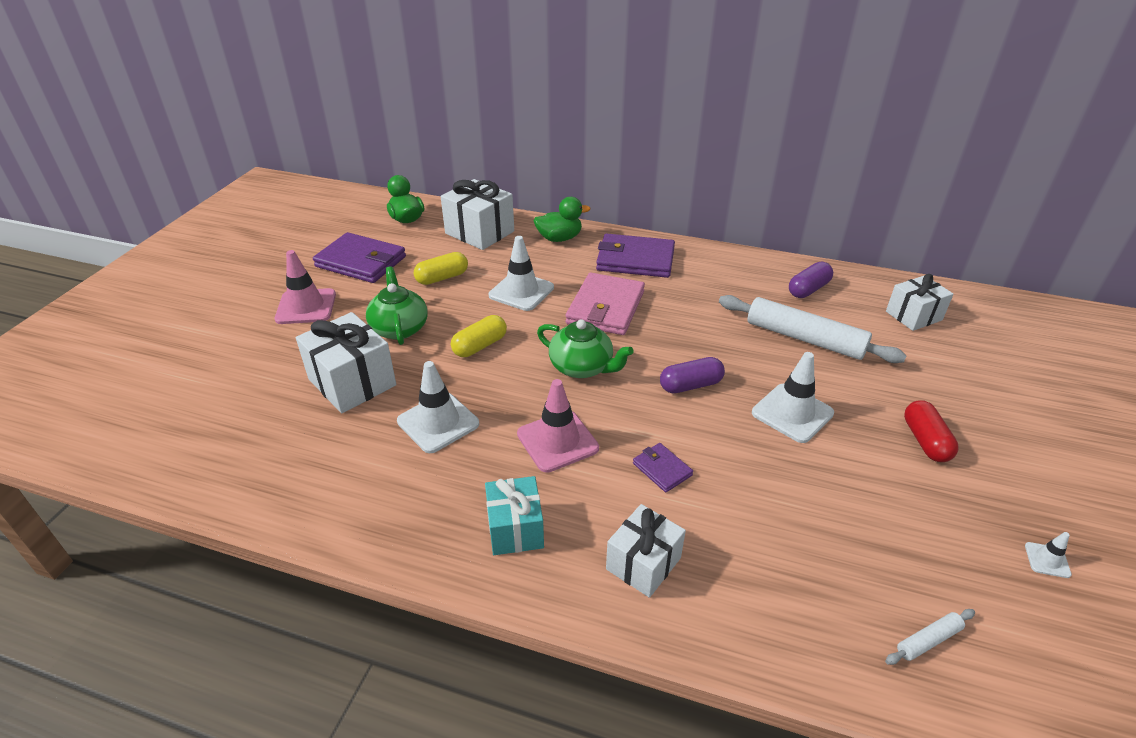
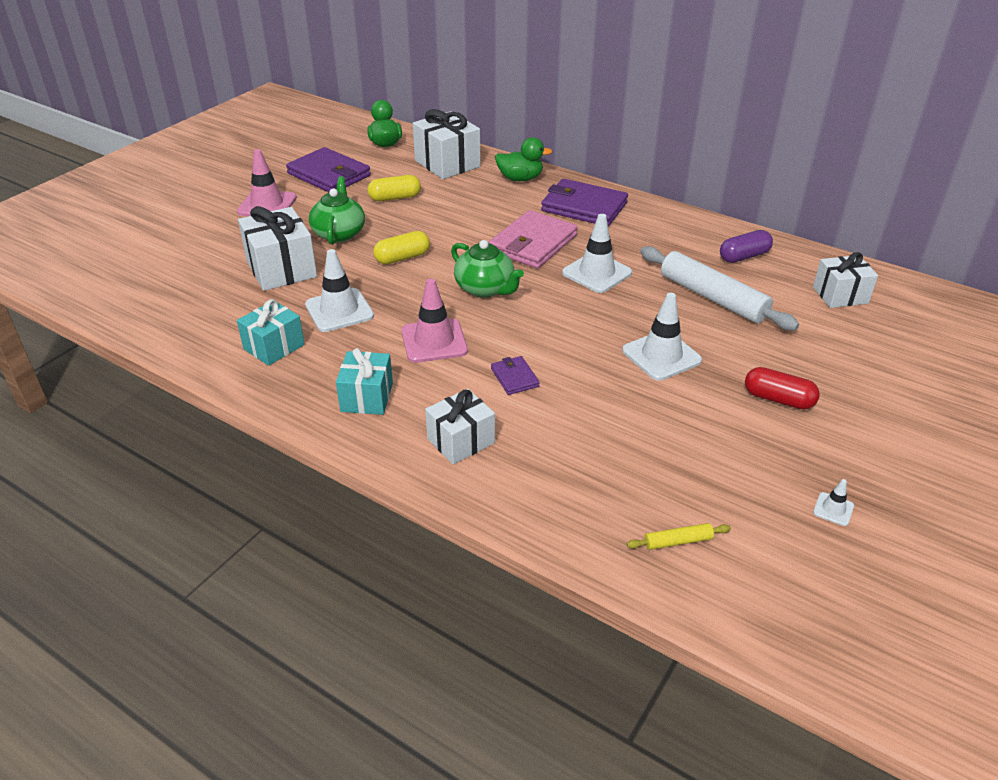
camera: 15 degrees right, 0 degrees up
white traffic cone [489,236,554,311] -> white traffic cone moved to [562,214,632,293]
purple capsule [660,357,725,394] -> none
white rolling pin [885,609,975,665] -> yellow rolling pin [627,523,731,550]
red capsule [904,400,959,462] -> red capsule turned 75 degrees counterclockwise [745,367,820,410]
none -> turquoise gift [237,299,305,366]

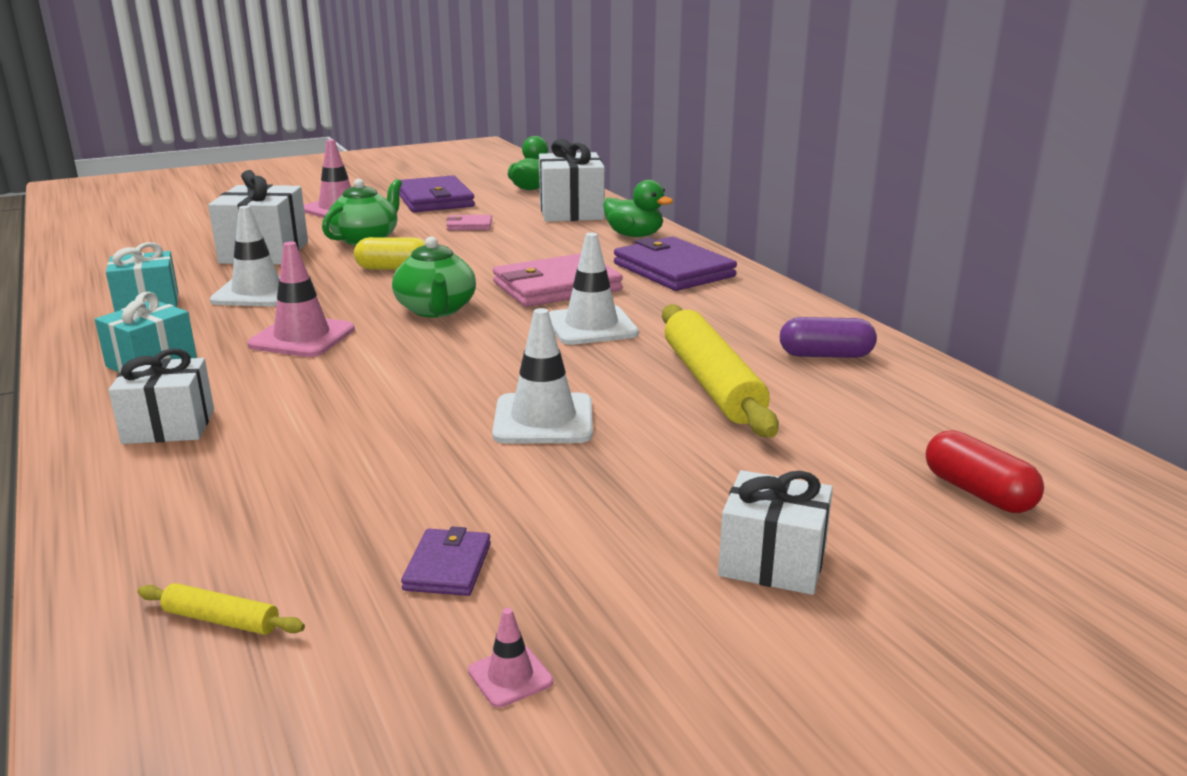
camera: 30 degrees right, 15 degrees down
yellow capsule [368,175,421,201] -> pink wallet [446,215,492,230]
purple wallet [491,356,540,395] -> purple wallet moved to [401,526,491,596]
white rolling pin [640,246,799,330] -> yellow rolling pin [662,304,779,438]
red capsule [745,367,820,410] -> red capsule moved to [926,430,1044,513]
white gift [813,252,878,308] -> white gift moved to [718,470,833,595]
white traffic cone [813,479,854,526] -> pink traffic cone [468,608,553,708]

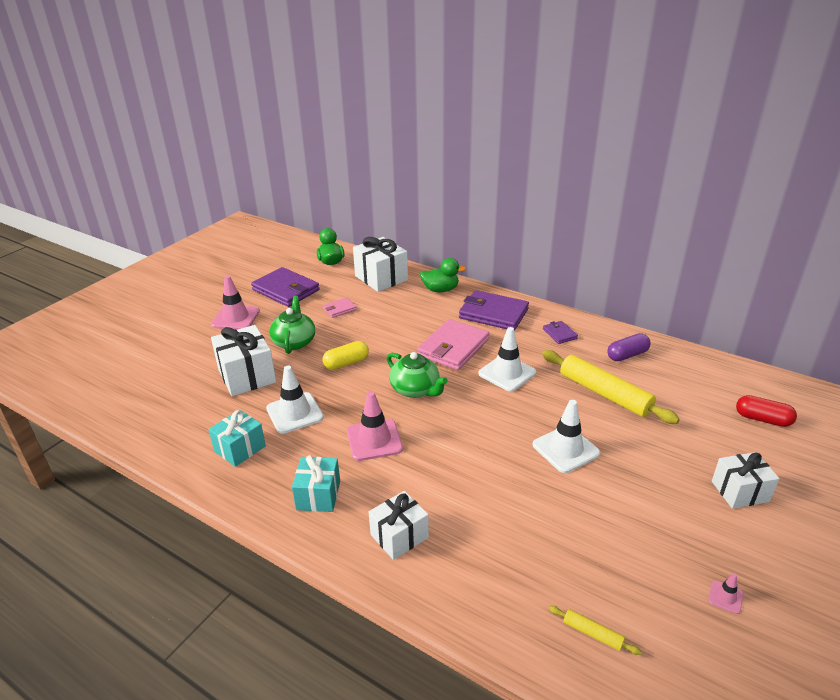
camera: 30 degrees left, 10 degrees up
yellow rolling pin [138,583,305,635] -> yellow rolling pin turned 45 degrees clockwise [549,606,642,655]
purple wallet [401,526,491,596] -> purple wallet moved to [543,321,578,344]

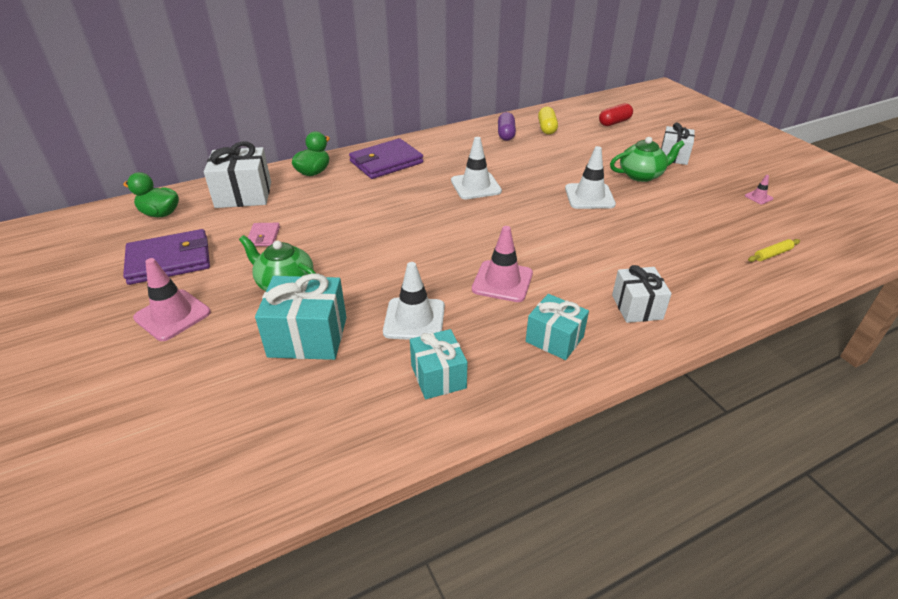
camera: 60 degrees left, 5 degrees up
white gift [211,325,276,396] -> turquoise gift [255,274,347,360]
yellow capsule [322,341,369,370] -> yellow capsule moved to [538,107,558,135]
green teapot [387,352,448,398] -> green teapot moved to [610,137,685,182]
pink wallet [417,319,489,370] -> none
yellow rolling pin [542,350,680,424] -> none
purple wallet [543,321,578,344] -> none

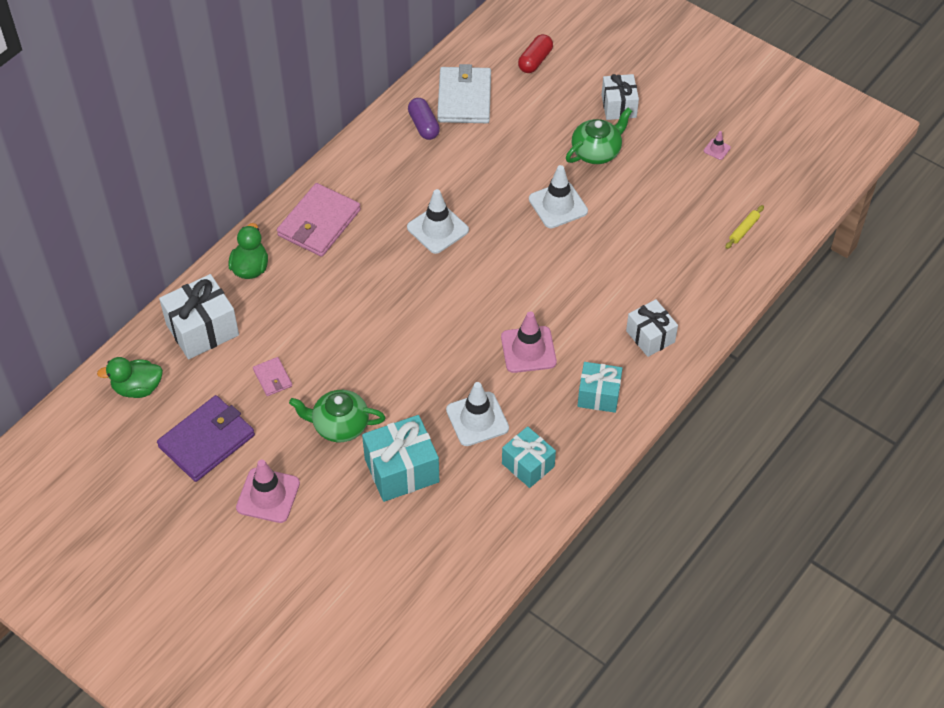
camera: 25 degrees left, 15 degrees up
purple wallet [349,138,423,179] -> pink wallet [277,183,361,257]
yellow capsule [538,107,558,135] -> white wallet [437,64,491,123]

